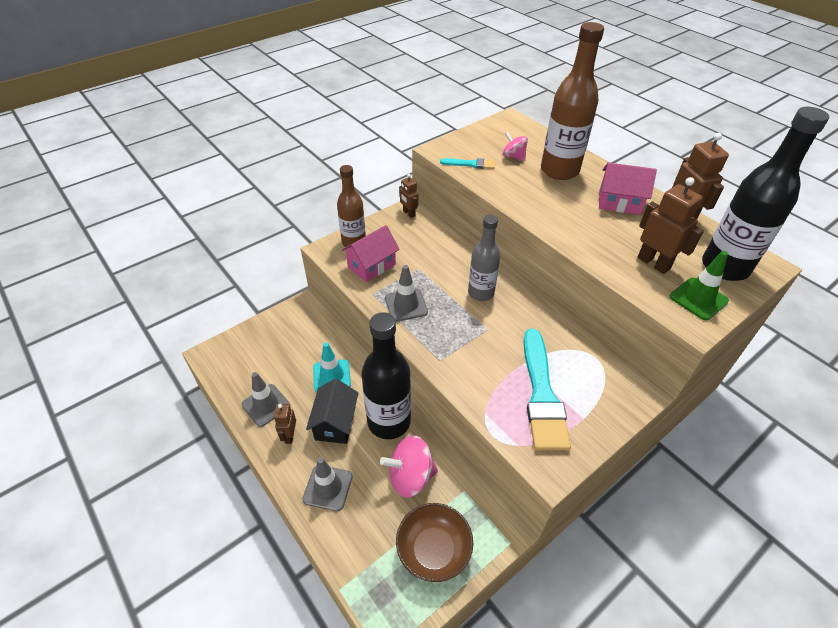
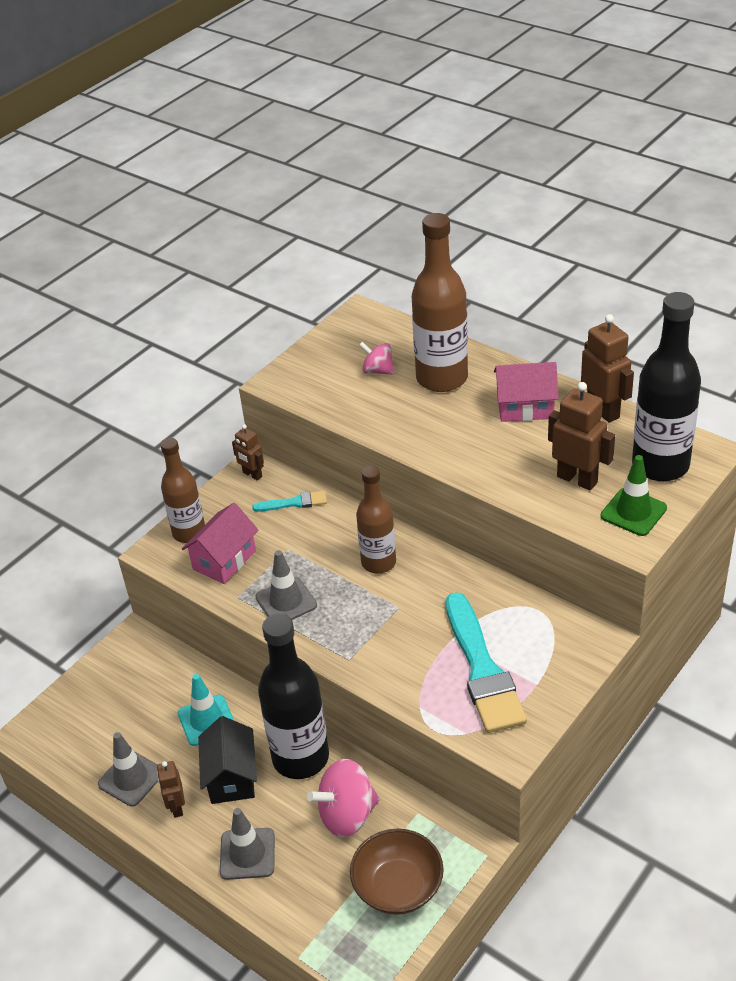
camera: 10 degrees left, 5 degrees down
turquoise brush [440,158,495,169] -> turquoise brush moved to [252,490,327,512]
grey bottle [468,215,500,301] -> brown bottle [356,466,396,574]

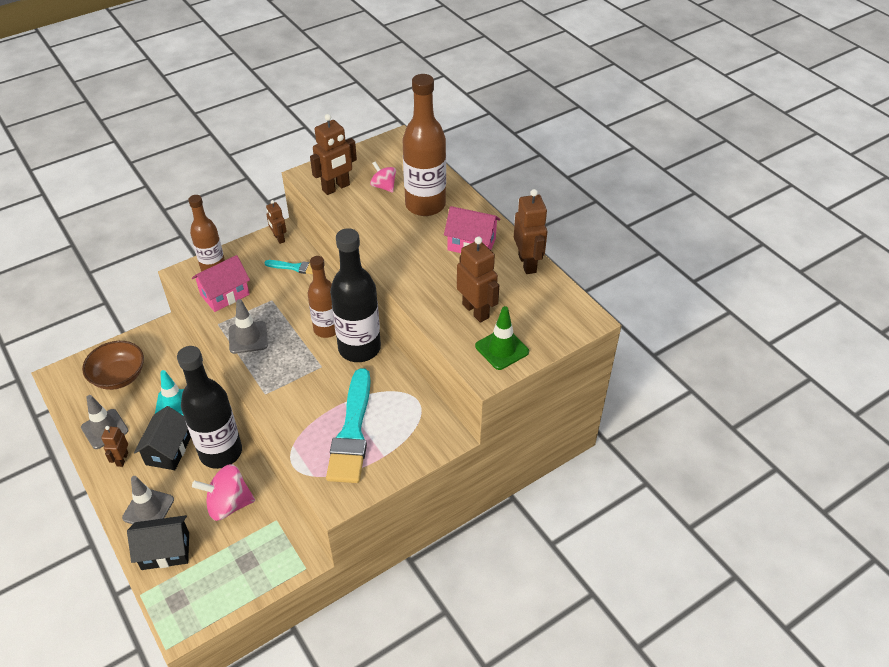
camera: 15 degrees right, 5 degrees up
brown bowl [350,829,444,915] -> brown bowl moved to [82,341,144,390]
black bottle [632,292,701,481] -> black bottle moved to [330,228,381,362]
none -> black house [127,515,189,570]
none -> brown robot [310,114,357,195]

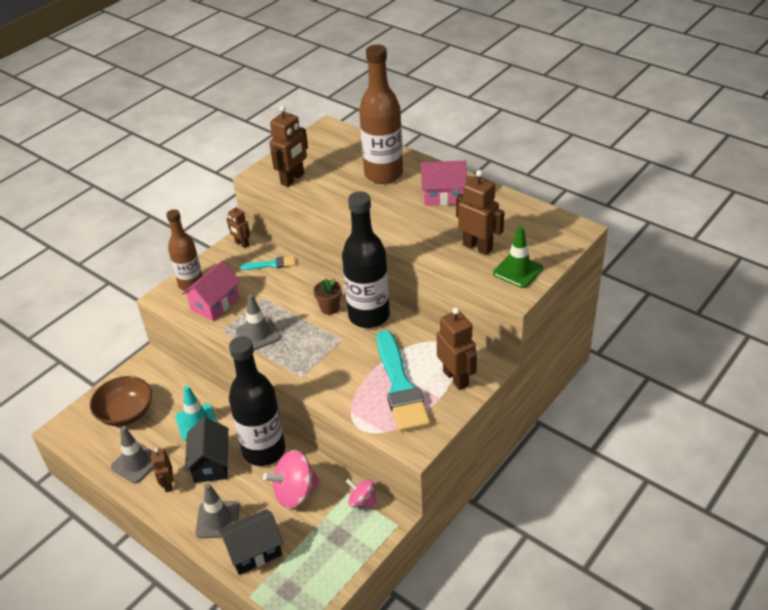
camera: 15 degrees left, 5 degrees down
brown bottle [307,256,336,338] -> brown flower pot [313,278,342,315]
pink spinning top [370,162,396,193] -> pink spinning top moved to [346,478,377,508]
brown robot [514,189,547,274] -> brown robot moved to [437,307,477,390]

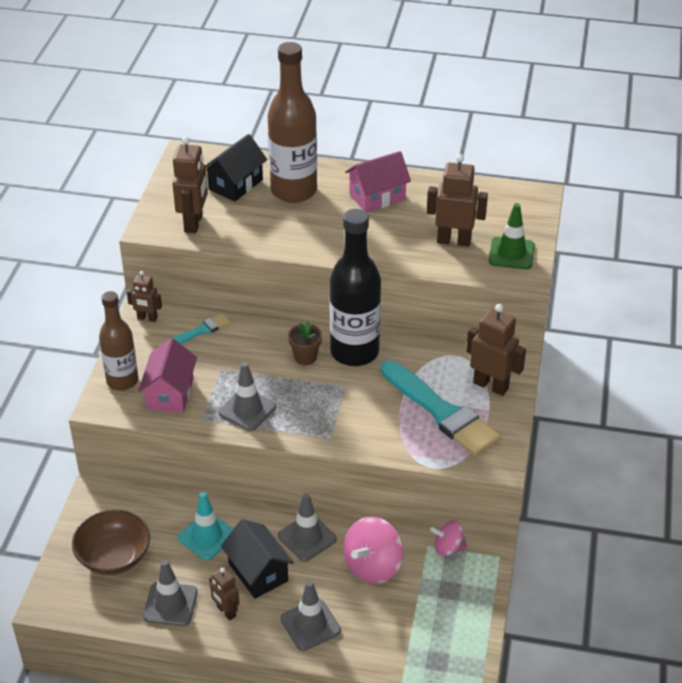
camera: 30 degrees left, 0 degrees up
black house [218,509,284,575] -> black house moved to [205,134,267,202]
black bottle [229,336,285,466] -> grey traffic cone [278,493,337,562]

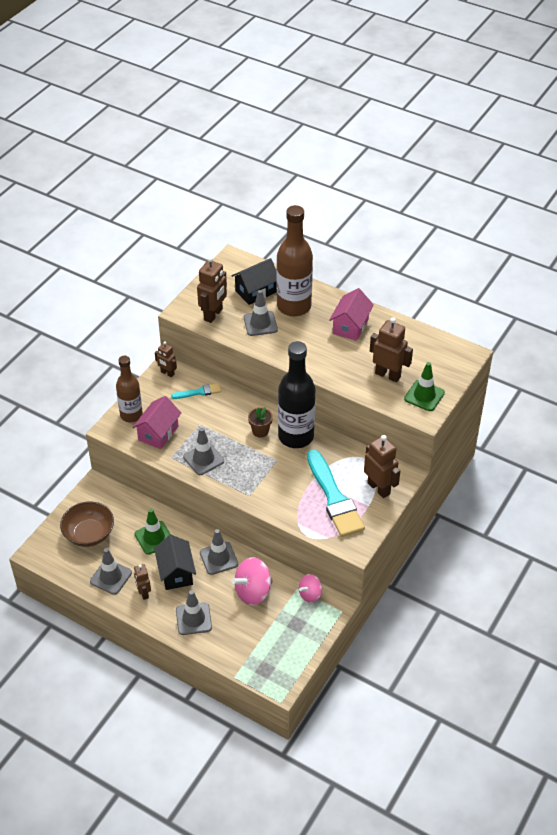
camera: 20 degrees right, 5 degrees up
turquoise traffic cone [178,492,233,560] -> green traffic cone [135,509,171,555]
pink house [345,151,411,212] -> pink house turned 60 degrees counterclockwise [329,288,374,341]
pink spinning top [430,520,467,557] -> pink spinning top turned 60 degrees counterclockwise [299,574,322,603]
none -> grey traffic cone [244,290,278,336]

